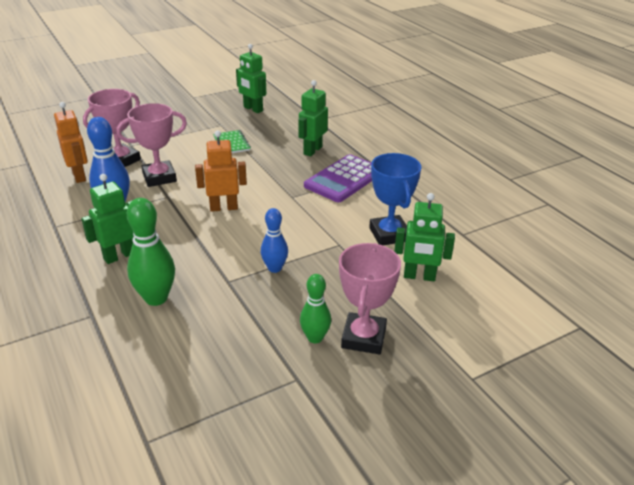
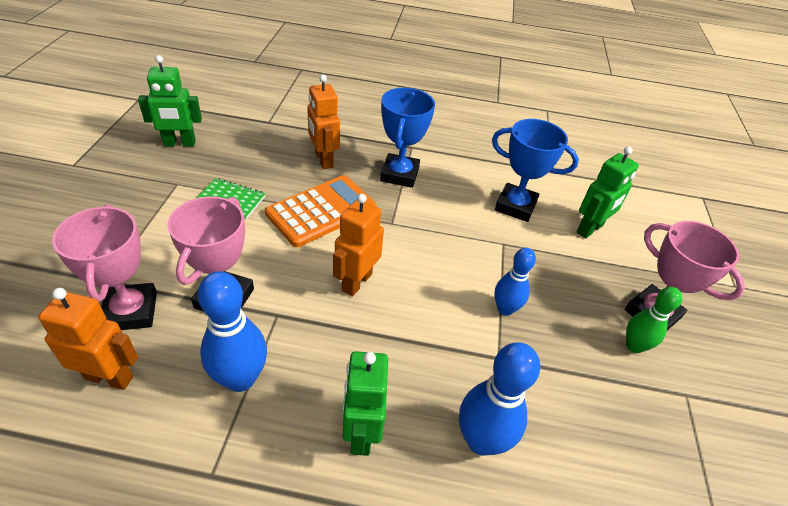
camera: 55 degrees left, 10 degrees up
green bowling pin [127,198,175,306] -> blue bowling pin [459,342,540,456]
green robot [298,80,328,157] -> orange robot [307,75,340,169]
purple calculator [304,154,372,202] -> blue trophy [380,88,435,188]
none -> orange calculator [265,175,377,247]

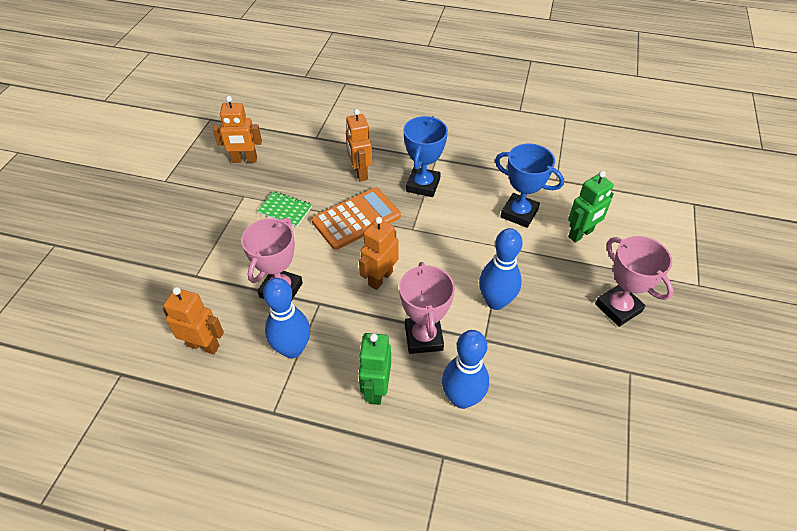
camera: 10 degrees right, 5 degrees up
pink trophy [52,205,157,330] -> pink trophy moved to [399,262,455,354]
green robot [138,55,202,146] -> orange robot [213,96,262,163]
blue bowling pin [494,248,536,316] -> blue bowling pin [479,228,522,310], size x1.55
green bowling pin [626,287,682,353] -> none

